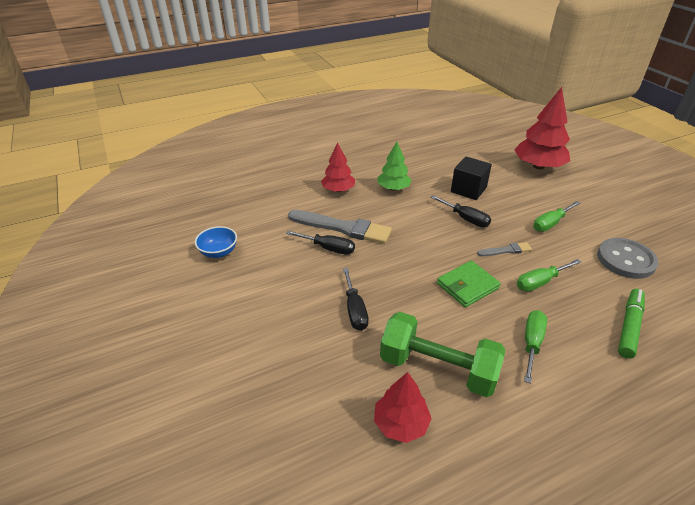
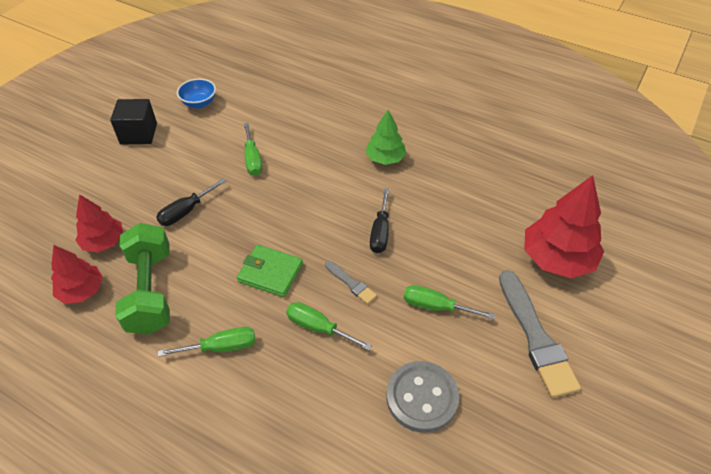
camera: 55 degrees right, 10 degrees up
black screwdriver [286,231,355,255] -> green screwdriver [244,123,262,176]
grey brush [288,210,392,244] -> grey brush moved to [499,270,581,398]
red tree [321,143,355,192] -> red tree moved to [75,194,123,252]
black cube [451,156,492,200] -> black cube moved to [110,99,157,144]
green marker [618,289,645,359] -> none

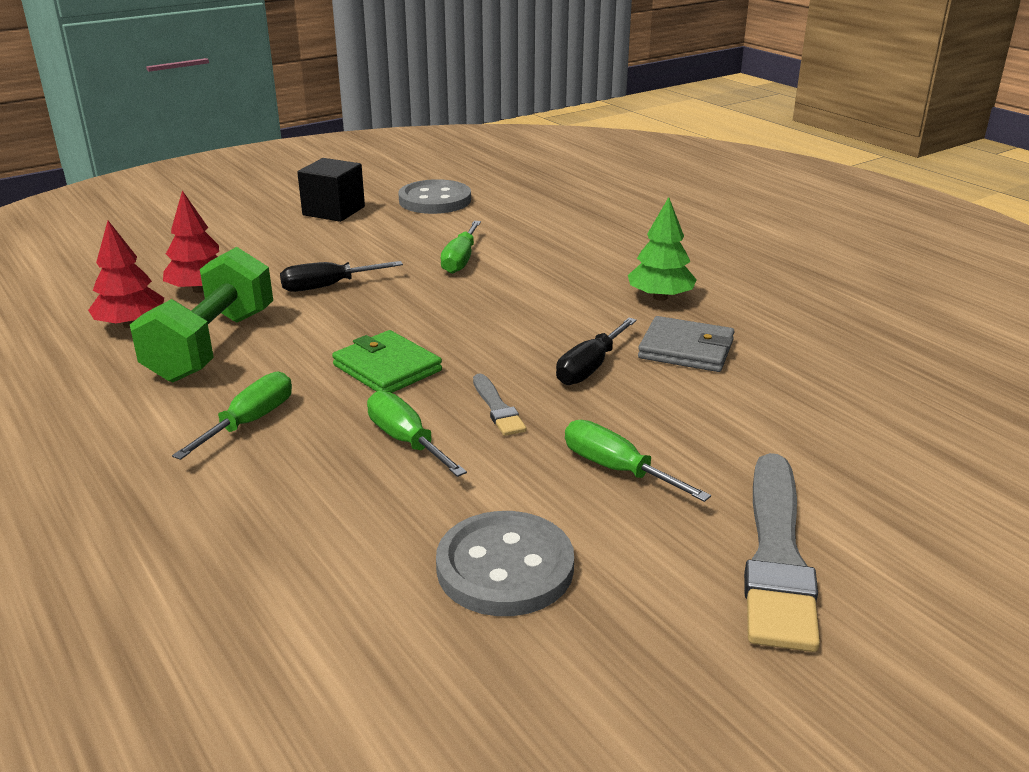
camera: 25 degrees right, 20 degrees down
green screwdriver [158,327,256,357] -> green screwdriver turned 75 degrees counterclockwise [172,372,292,460]
blue bowl [177,79,216,108] -> grey button [398,179,471,214]
red tree [524,175,604,278] -> none
none -> grey wallet [638,316,735,372]

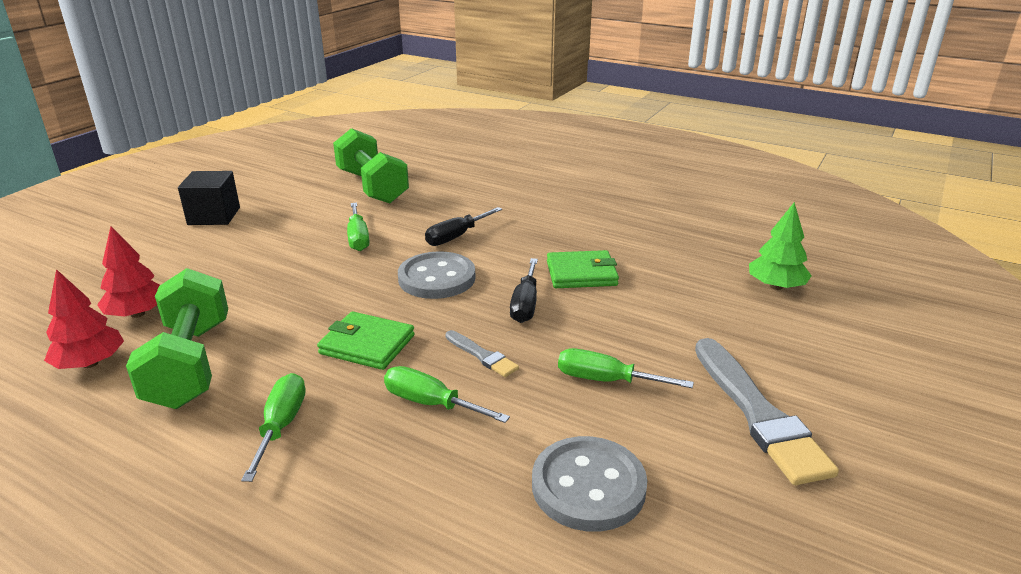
camera: 25 degrees left, 0 degrees up
black screwdriver [280,261,403,292] -> black screwdriver moved to [425,207,502,246]
grey button [398,179,471,214] -> grey button moved to [398,251,476,299]
green tree [628,197,697,301] -> green tree moved to [749,202,812,290]
grey wallet [638,316,735,372] -> green wallet [547,250,619,288]
none -> green dumbbell [333,128,409,203]

